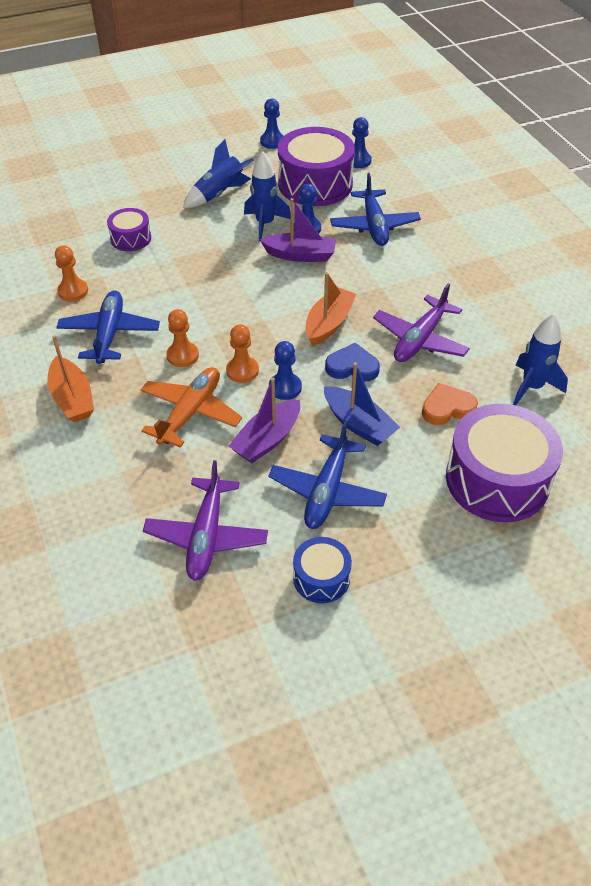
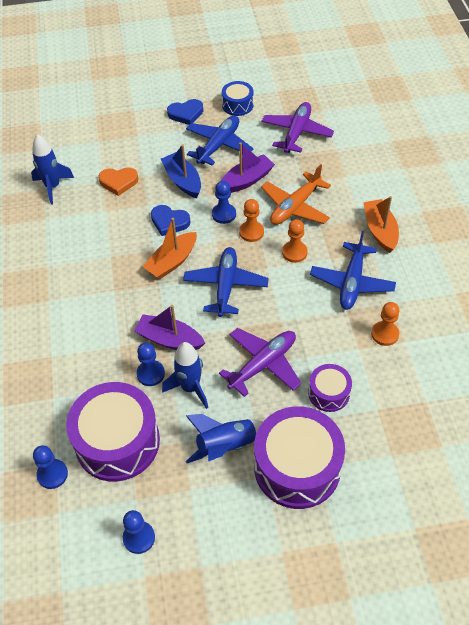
camera: 165 degrees left, 5 degrees up
blue plane [330,173,421,246] -> blue plane moved to [183,247,269,317]
purple plane [373,283,470,362] -> purple plane moved to [219,328,301,397]
purple drum [446,404,563,522] -> purple drum moved to [254,406,345,509]
none -> blue heart [167,99,203,125]

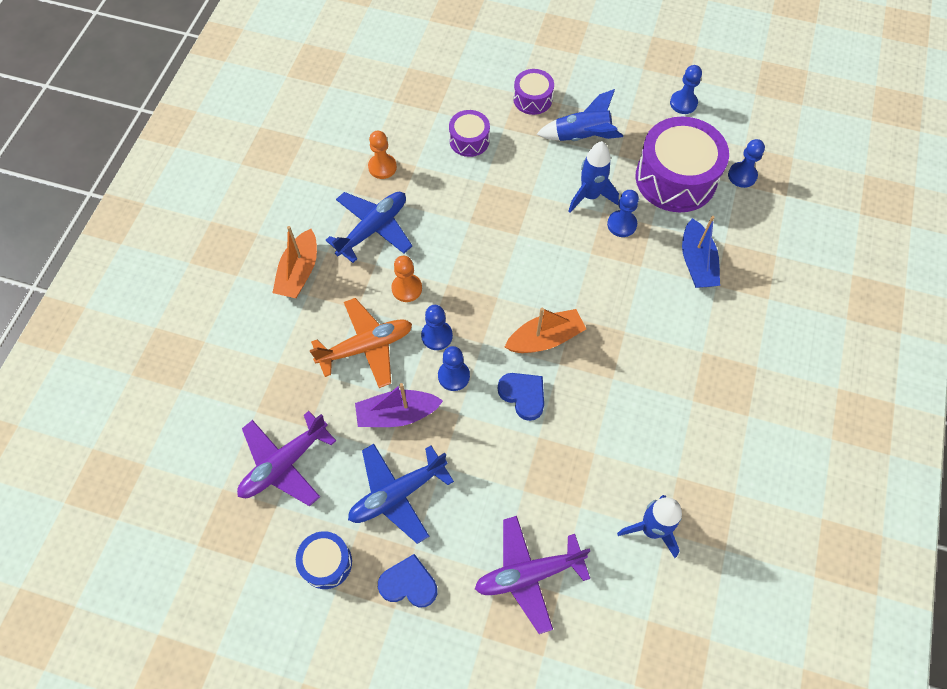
camera: 155 degrees left, 10 degrees up
orange heart [98,167,139,196] -> none
purple boat [134,305,205,350] -> none
blue boat [161,144,201,198] -> blue boat moved to [682,216,720,288]
blue plane [183,247,269,317] -> none
purple plane [219,328,301,397] -> purple plane moved to [475,516,590,634]
orange pawn [239,199,264,242] -> blue pawn [421,305,453,350]
purple drum [254,406,345,509] -> purple drum [513,69,554,115], size x0.51

